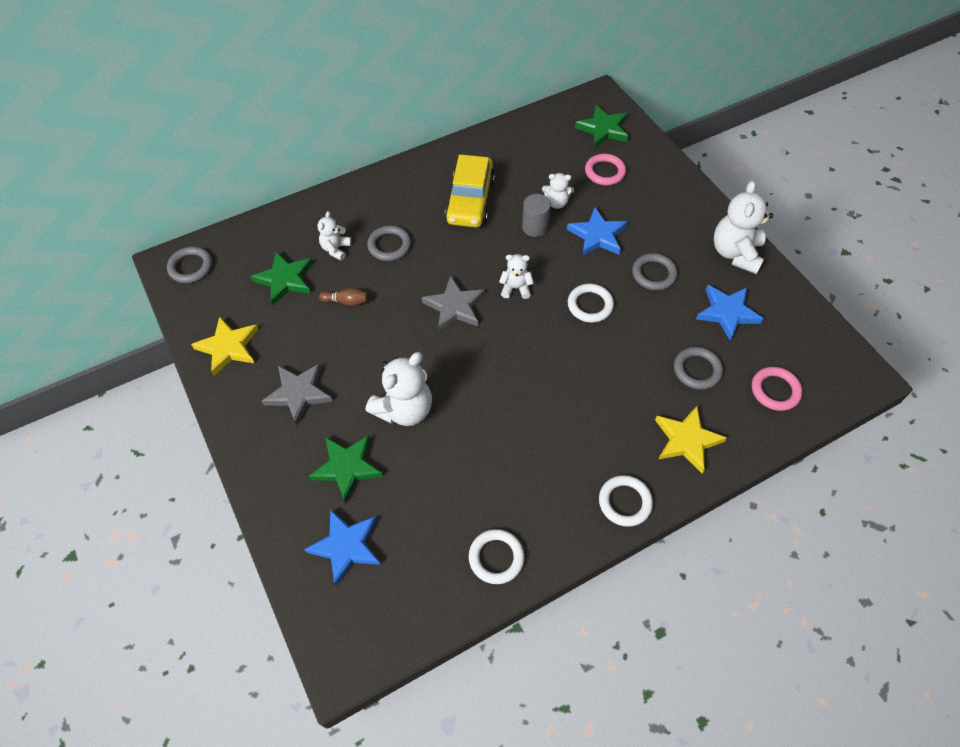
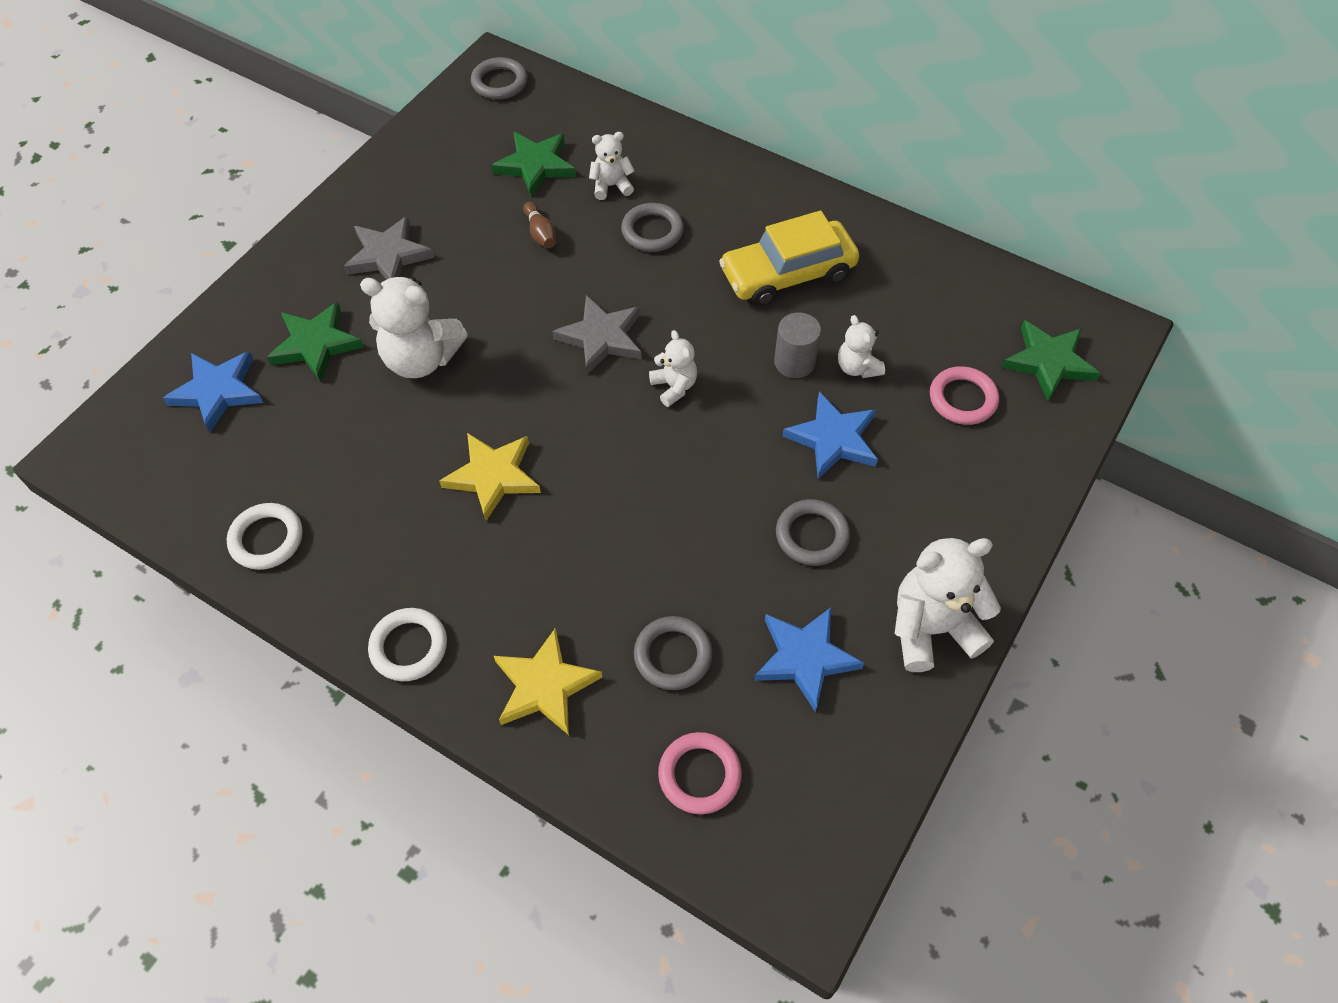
camera: 60 degrees right, 0 degrees up
yellow star [191,316,259,376] -> yellow star moved to [439,433,541,521]
white ring [568,284,614,323] -> none

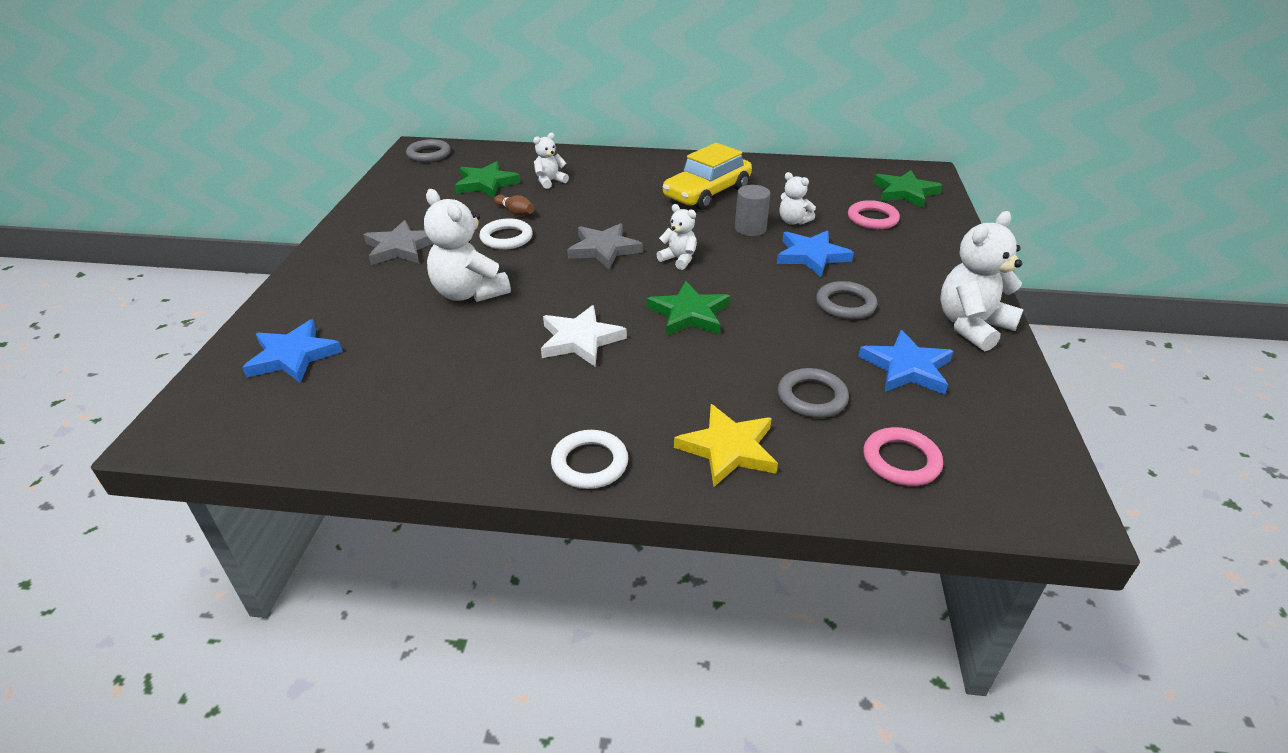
camera: 25 degrees left, 20 degrees down
white ring [227,503,303,570] -> white ring moved to [479,218,533,250]
green star [267,302,364,382] -> green star moved to [647,281,730,336]
white teddy bear [360,277,468,378] -> white teddy bear turned 60 degrees clockwise [424,189,511,302]
yellow star [439,433,541,521] -> white star [541,305,627,366]
grey ring [621,203,684,252] -> none

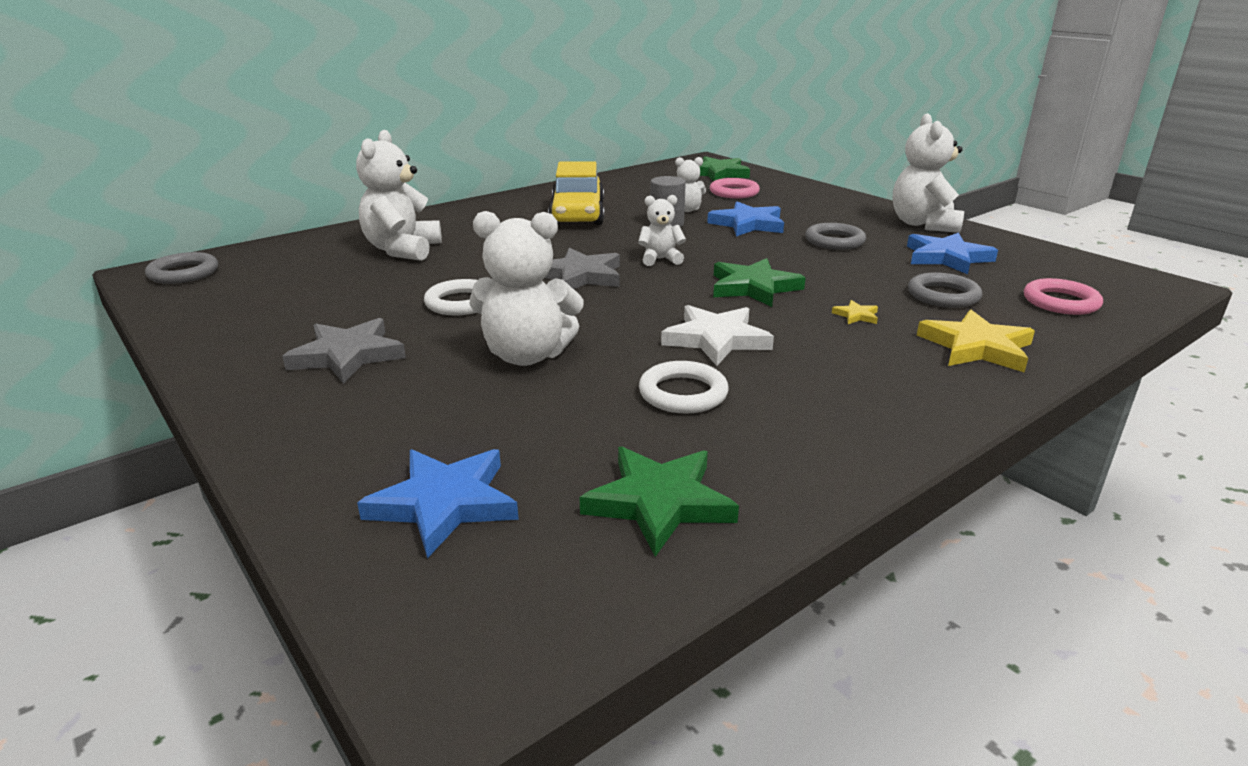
camera: 45 degrees left, 10 degrees down
green star [455,161,520,198] -> green star moved to [580,447,739,557]
brown bowling pin [494,195,534,216] -> none
white teddy bear [533,133,569,189] -> white teddy bear [356,130,442,261], size x1.83
white ring [551,430,628,489] -> white ring moved to [639,361,729,414]
none -> yellow star [832,300,878,324]

